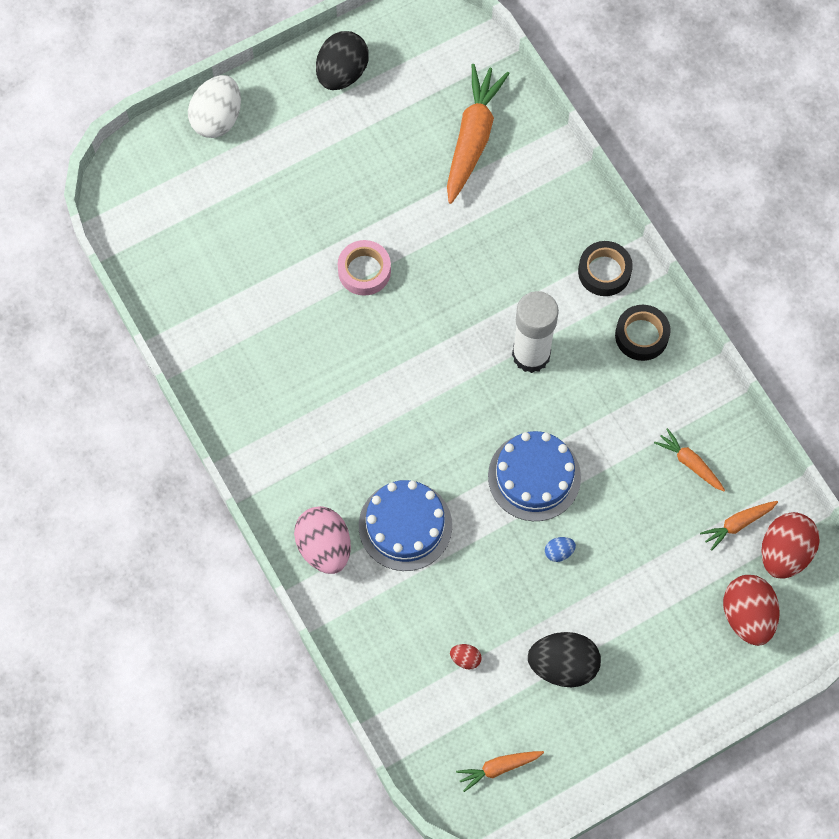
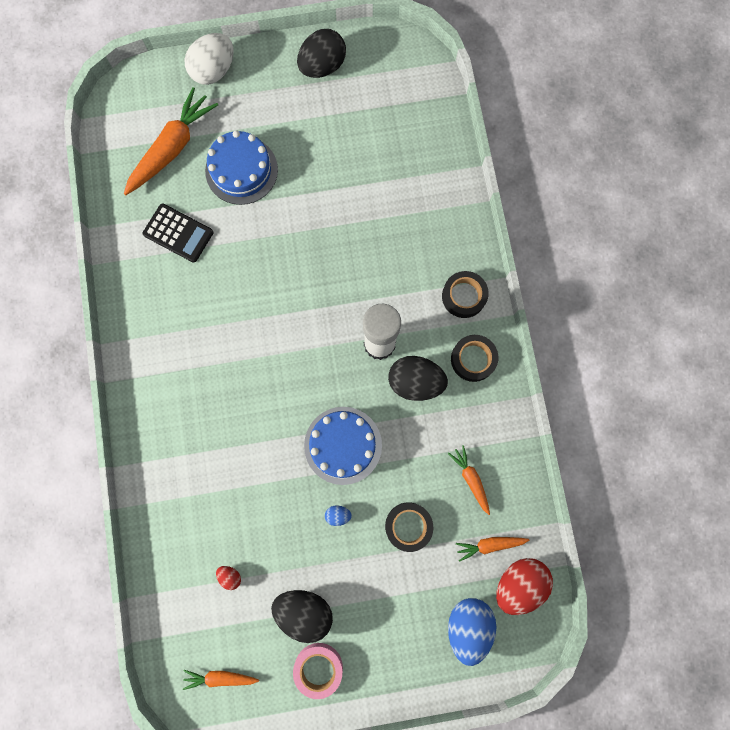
camera: 20 degrees right, 10 degrees up
pink egg [294,506,351,574] -> none
pink tape [338,240,391,296] -> pink tape moved to [293,643,343,699]
blue cake [359,480,452,571] -> blue cake moved to [205,130,278,205]
orange carrot [447,64,510,204] -> orange carrot moved to [124,87,218,195]
red egg [723,575,780,646] -> blue egg [448,598,497,666]
none -> black calculator [143,204,213,263]
none -> black tape [385,502,433,552]
none -> black egg [388,356,448,401]

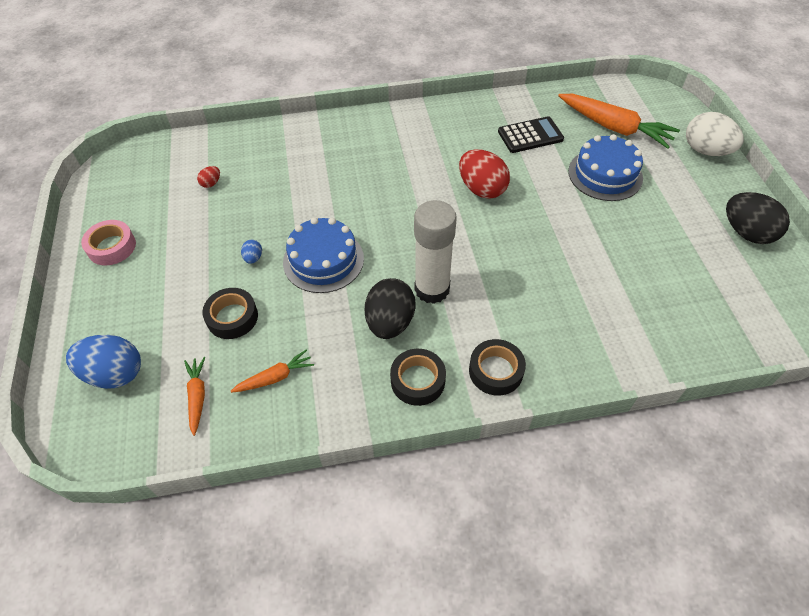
camera: 90 degrees right, 25 degrees down
black calculator [143,204,213,263] -> black calculator turned 135 degrees counterclockwise [498,116,564,153]
orange carrot [183,670,259,690] -> none
black egg [271,590,333,643] -> none
red egg [496,558,553,615] -> red egg moved to [459,149,510,199]

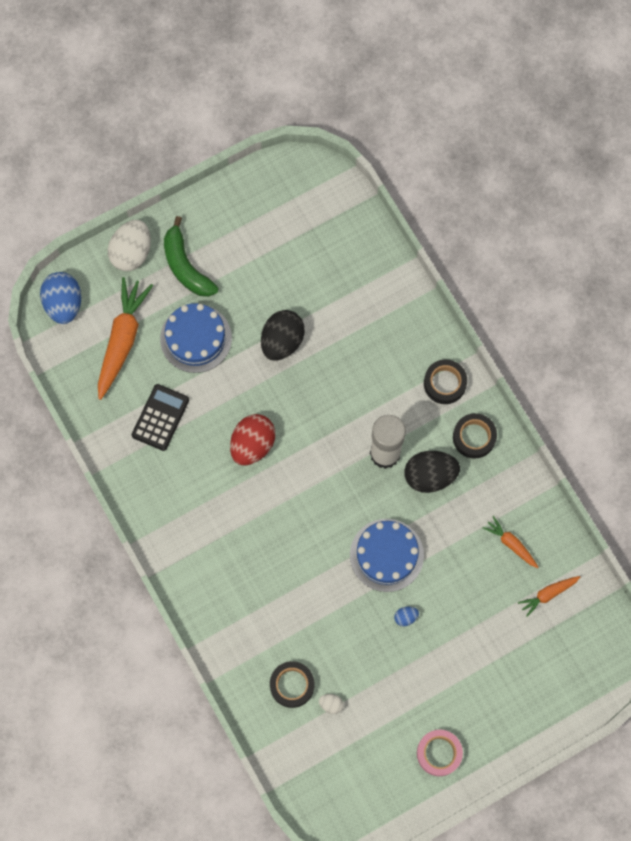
camera: 110 degrees left, 20 degrees up
blue egg [66,335,141,389] -> blue egg moved to [40,272,81,324]
red egg [197,166,220,188] -> white egg [319,694,344,714]
black tape [202,288,258,339] -> black tape moved to [270,661,314,708]
black calculator [498,116,564,153] -> black calculator turned 60 degrees clockwise [132,384,189,451]
black egg [726,192,790,244] -> black egg moved to [261,310,305,361]
none -> green banana [164,216,219,297]

